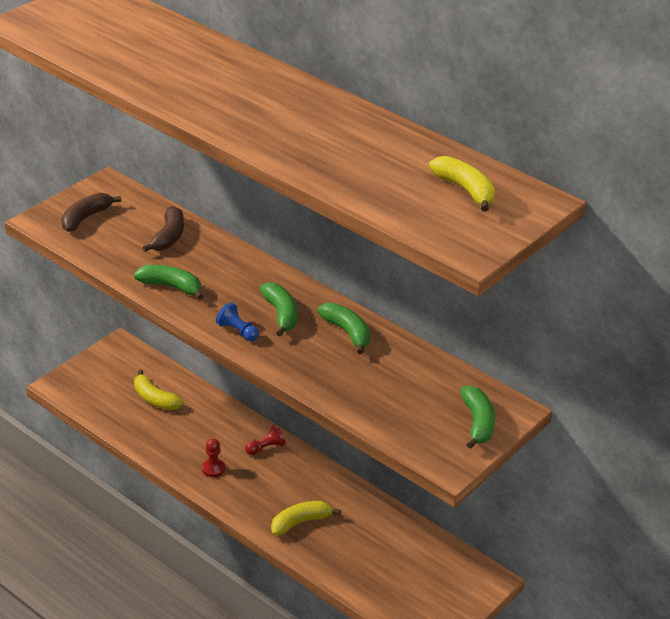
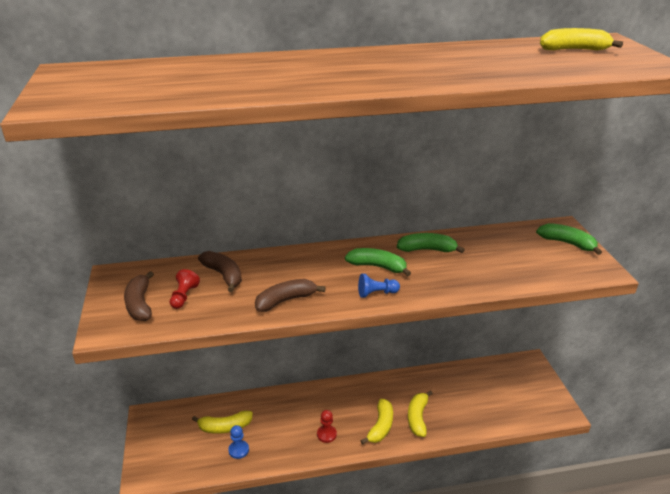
camera: 50 degrees left, 5 degrees down
green banana [134,265,203,300] -> brown banana [255,279,326,312]
red pawn [245,424,286,455] -> red pawn moved to [170,269,200,309]
none -> blue pawn [228,425,249,459]
none -> yellow banana [360,399,393,445]

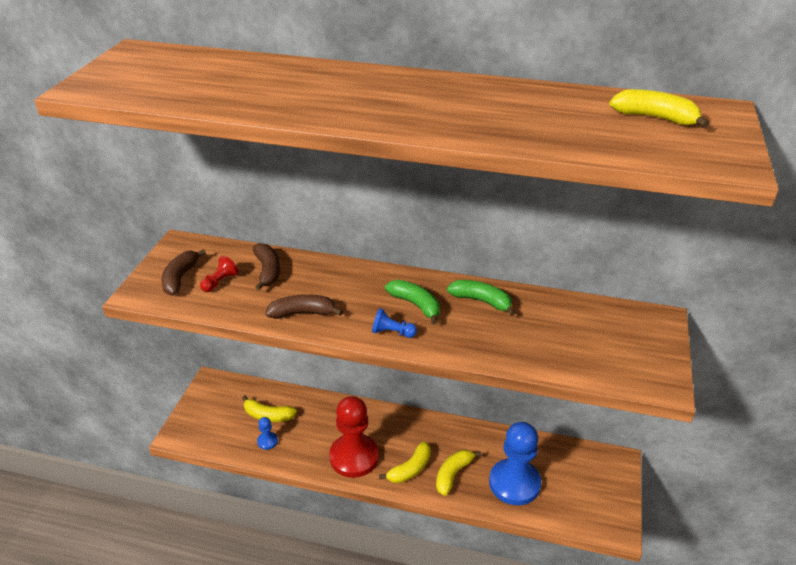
camera: 25 degrees right, 5 degrees up
red pawn [317,410,337,443] -> red pawn [329,396,379,478], size x2.38
green banana [536,223,602,255] -> none
none -> blue pawn [489,422,541,505]

